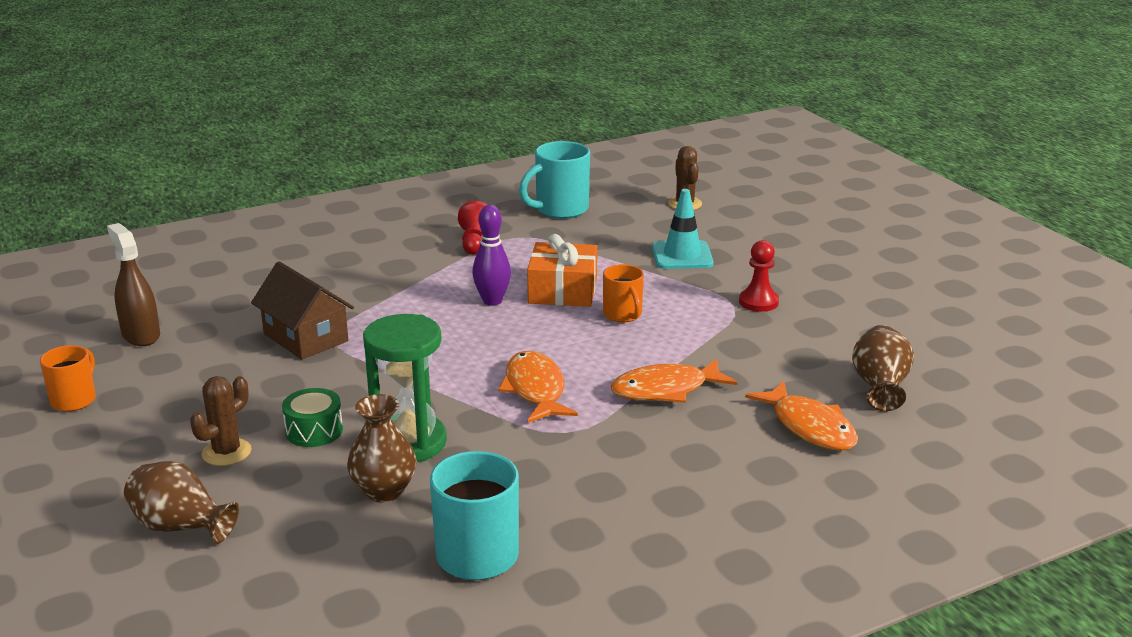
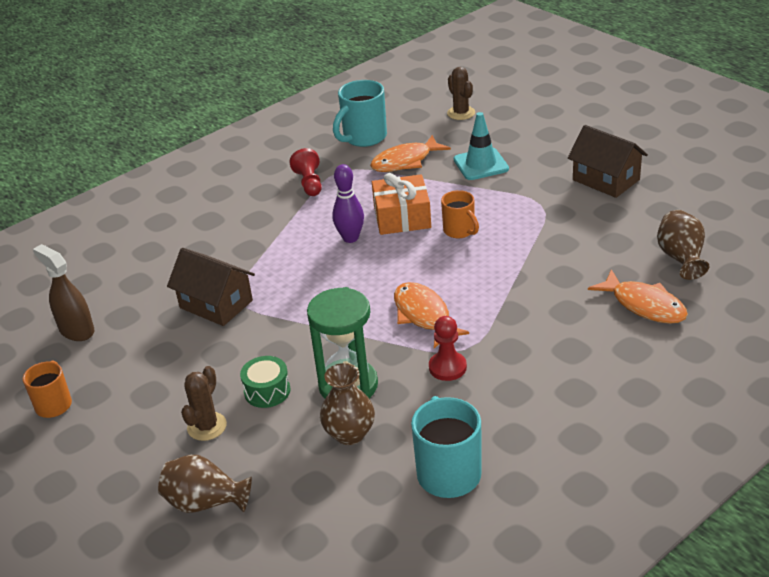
camera: 10 degrees left, 10 degrees up
orange fish [611,358,737,403] -> orange fish moved to [370,135,451,172]
red pawn [739,240,779,312] -> red pawn moved to [429,316,467,381]
none -> brown house [568,125,648,198]

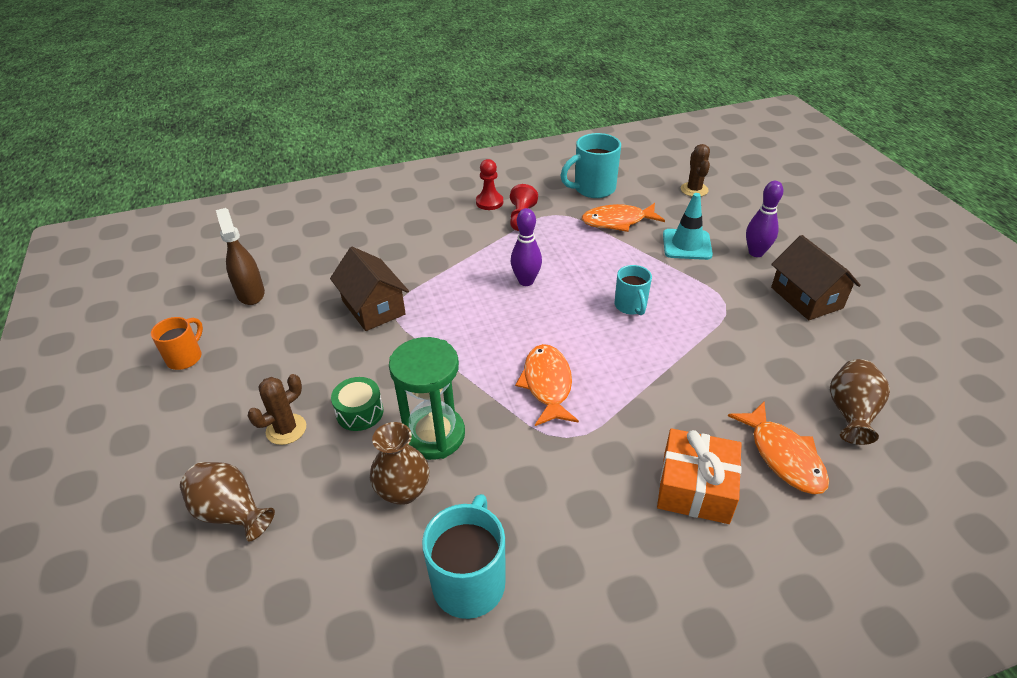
camera: 20 degrees right, 5 degrees up
orange gift [372,173,431,235] -> orange gift moved to [657,428,742,524]
red pawn [429,316,467,381] -> red pawn moved to [476,159,503,210]
orange mug [441,190,479,238] -> turquoise mug [615,265,652,315]
none -> purple bowling pin [746,181,784,257]

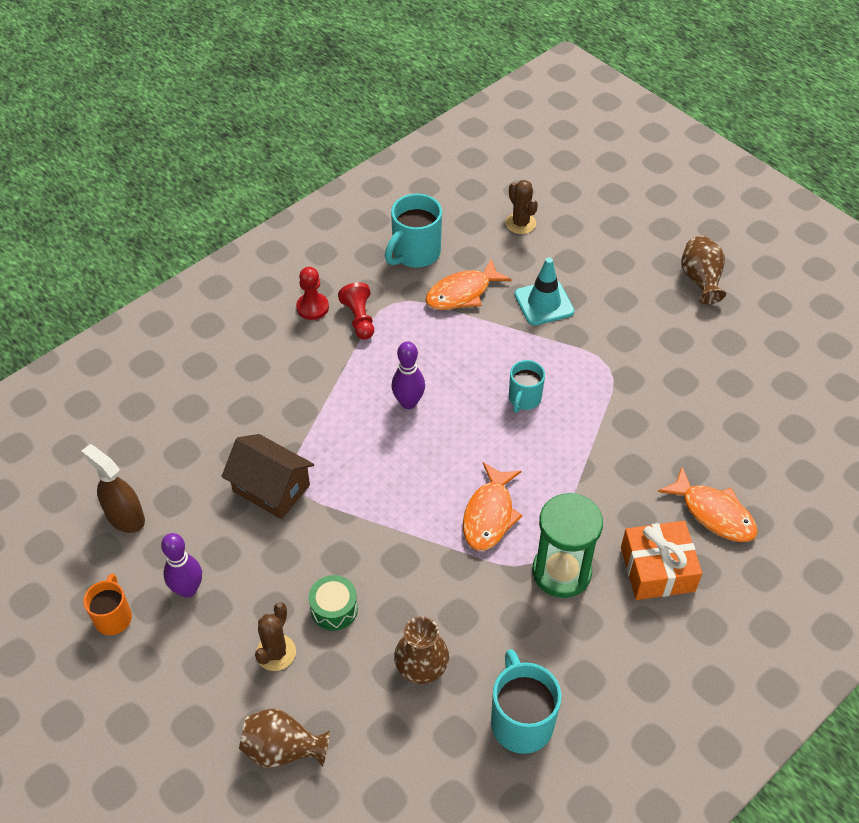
camera: 25 degrees left, 10 degrees up
green hourglass [389,337,465,460] -> green hourglass moved to [532,493,603,598]
orange fish [515,344,579,426] -> orange fish turned 135 degrees counterclockwise [463,462,523,551]
turquoise mug [615,265,652,315] -> turquoise mug turned 60 degrees clockwise [509,360,545,413]
purple bowling pin [746,181,784,257] -> purple bowling pin moved to [161,533,202,598]
brown house [771,235,861,320] -> none
brown vase [830,359,890,445] -> brown vase moved to [681,236,726,304]

